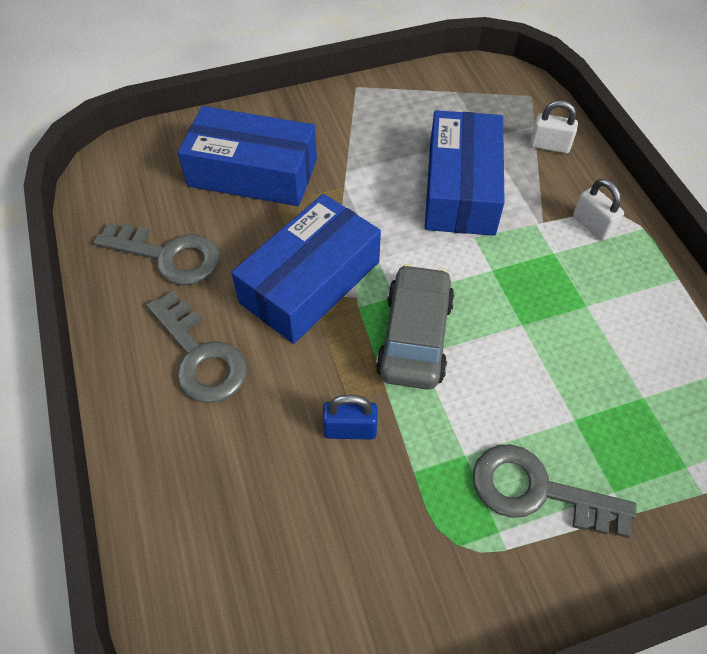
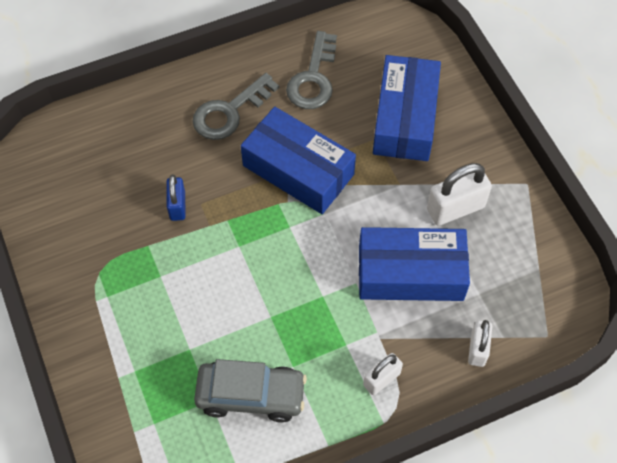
camera: 85 degrees right, 5 degrees up
grey car [376,264,455,390] -> grey car moved to [194,359,307,422]
grey key [473,444,637,538] -> none
none -> white padlock [427,163,492,226]

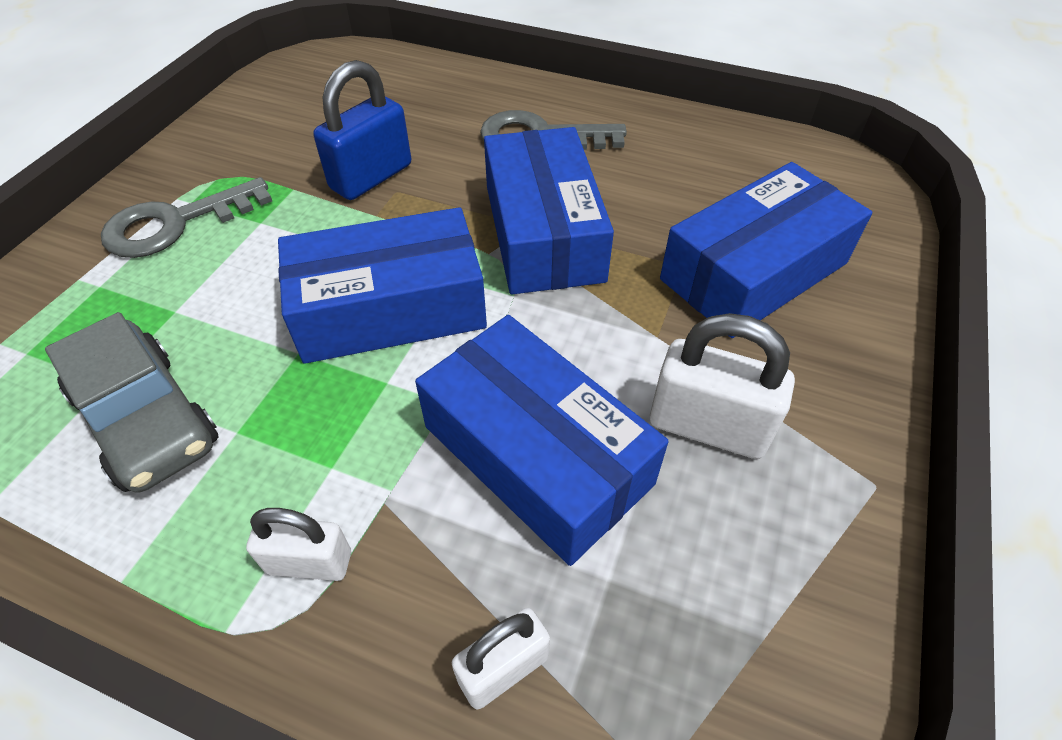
camera: 45 degrees right, 10 degrees down
blue padlock [166,175,186,221] -> blue padlock [313,60,411,200], size x1.61
grey key [286,31,337,109] -> grey key moved to [101,177,272,258]
none -> blue box [278,207,487,364]

